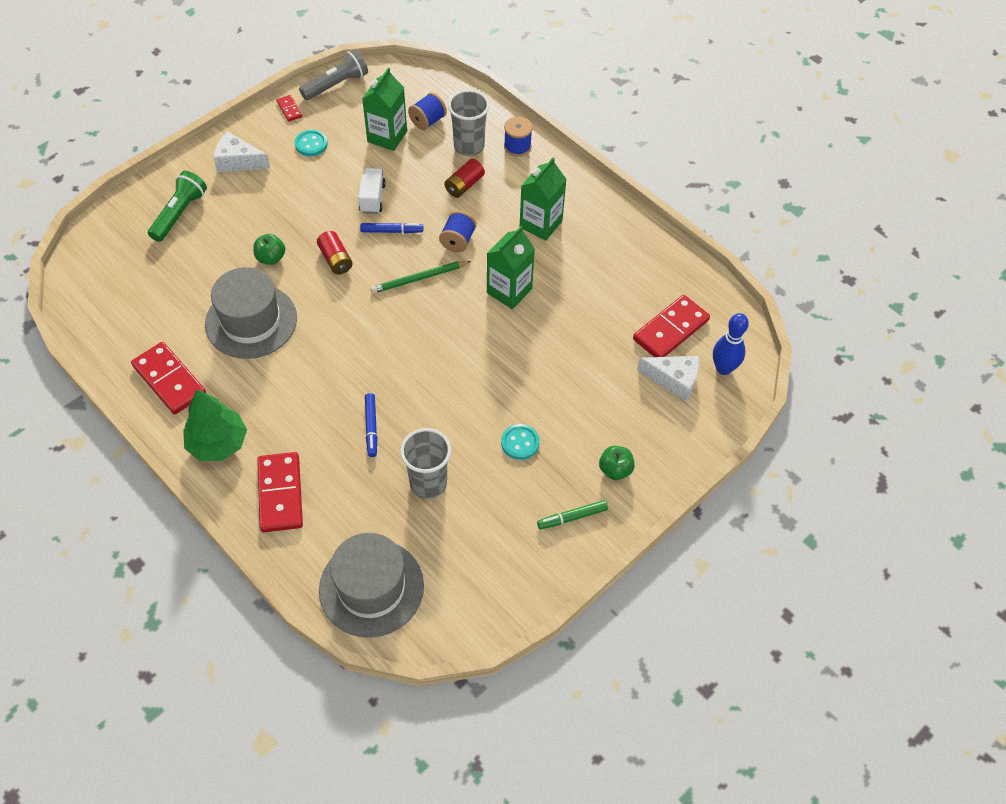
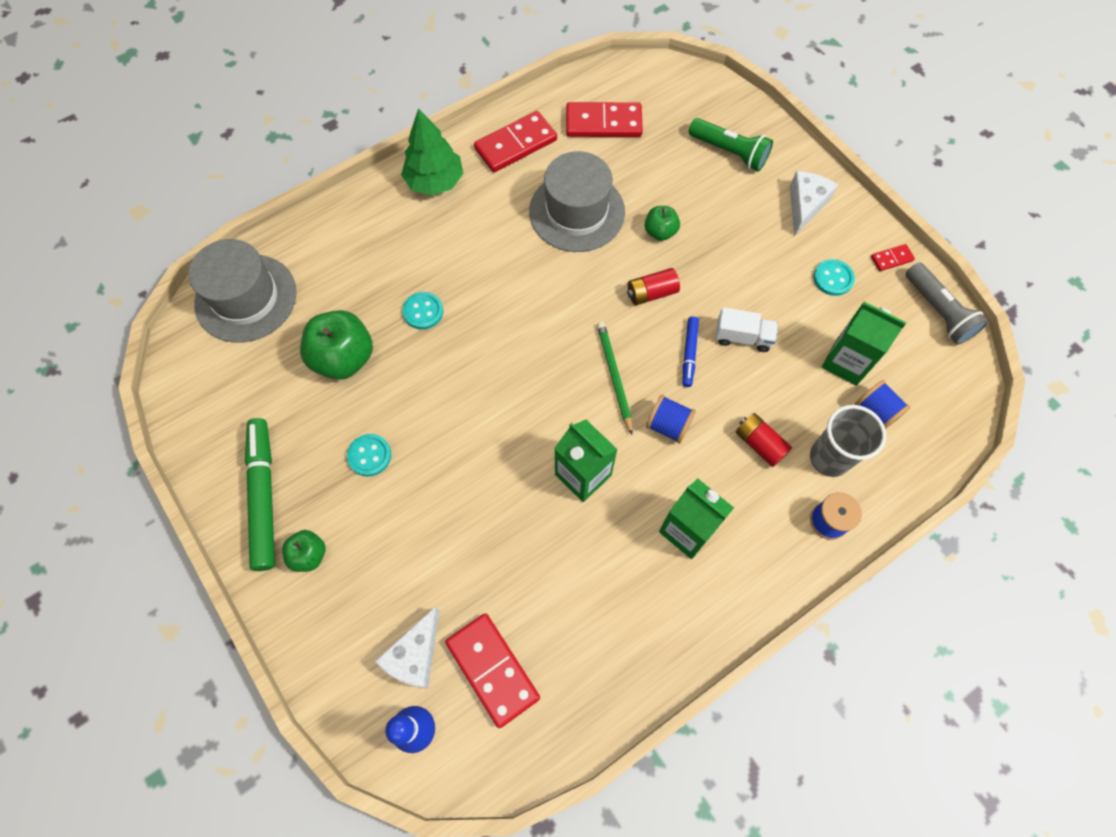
camera: 100 degrees right, 10 degrees up
red domino [257,452,303,532] -> red domino moved to [566,102,643,137]
blue marker [365,393,377,457] -> turquoise button [403,292,443,330]
grey cup [400,428,451,499] -> green apple [300,310,373,380]
green marker [537,500,608,529] -> green marker [245,418,275,571], size x1.90

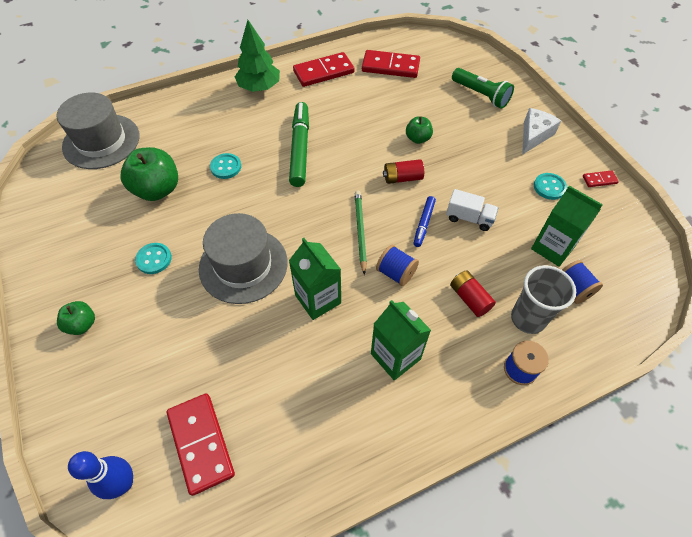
camera: 10 degrees right, 10 degrees down
green marker [245,418,275,571] -> green marker moved to [289,102,309,187]
white cheese [375,606,440,689] -> none
grey hat [529,151,625,252] -> grey hat moved to [199,213,288,304]
grey flashlight [906,262,988,345] -> none

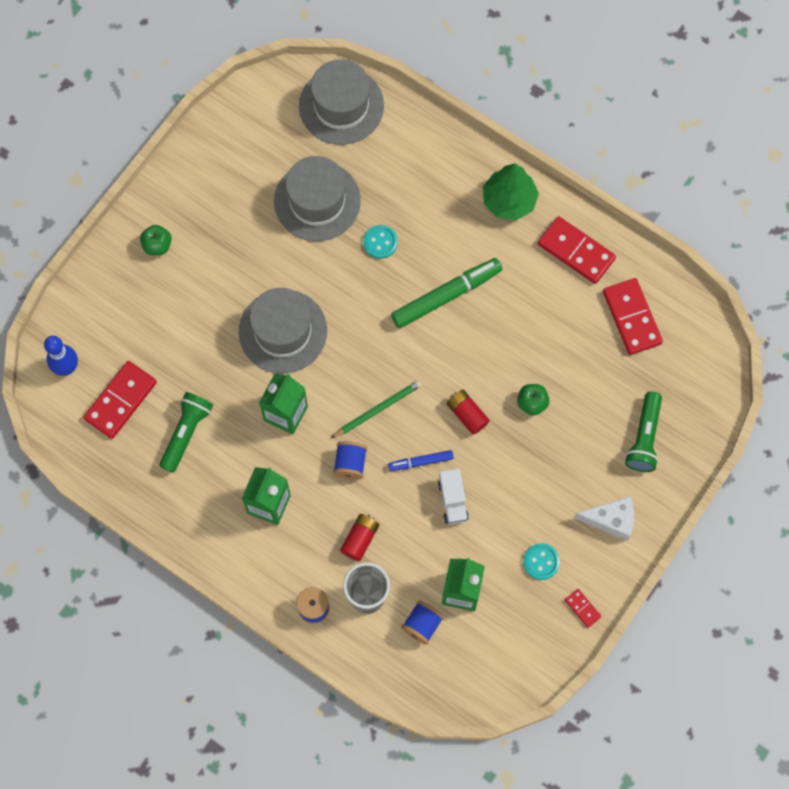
camera: 60 degrees right, 15 degrees up
green apple [121,147,178,201] -> grey hat [274,156,361,241]
turquoise button [135,243,172,274] -> none
none -> green flashlight [159,392,213,473]

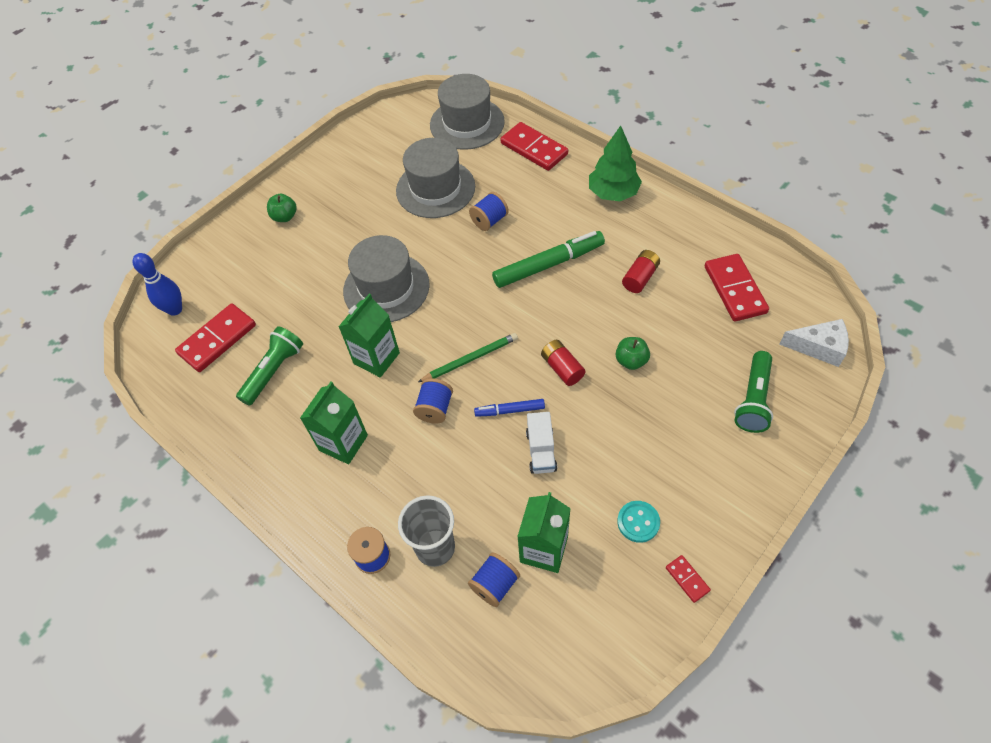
camera: 10 degrees right, 15 degrees down
red battery [340,514,379,561] -> red battery moved to [622,250,660,293]
turquoise button [363,225,398,259] -> blue spool [469,192,509,231]
red domino [538,216,616,284] -> red domino moved to [501,122,568,171]
white cheese [574,496,634,541] -> white cheese moved to [779,319,849,367]

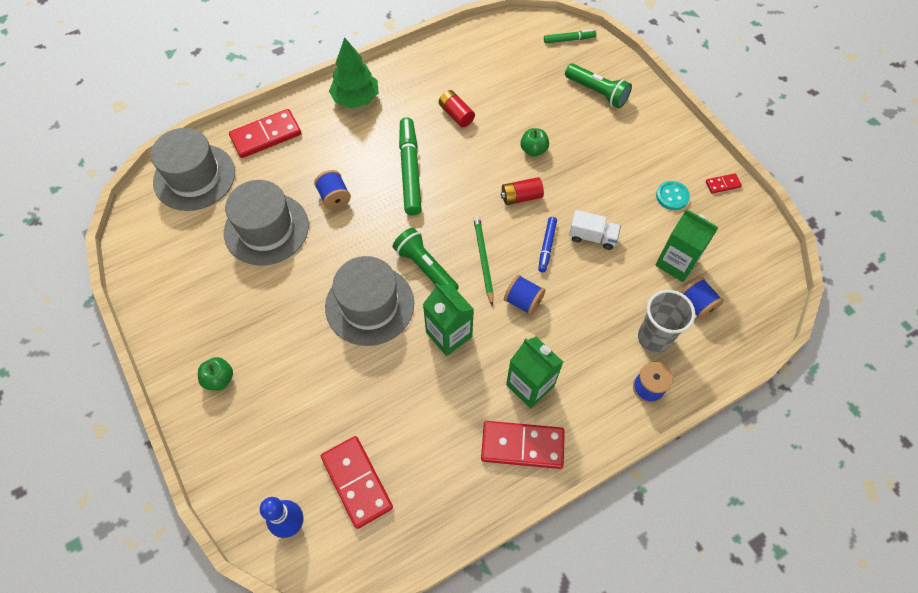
camera: 75 degrees left, 5 degrees up
green flashlight [236,326,303,406] -> green flashlight moved to [392,228,459,290]
red domino [705,254,769,321] -> red domino moved to [481,421,565,469]
white cheese [779,319,849,367] -> green marker [544,29,596,44]

